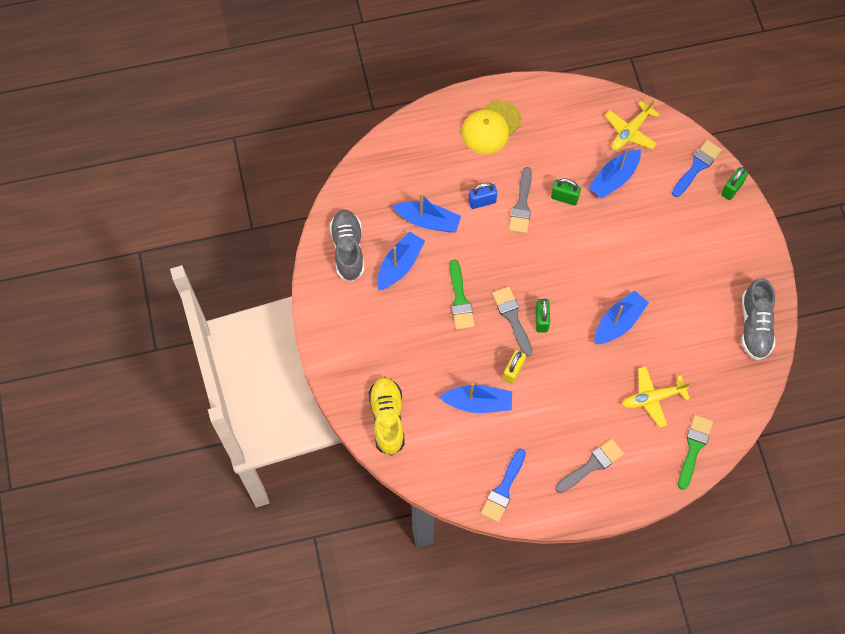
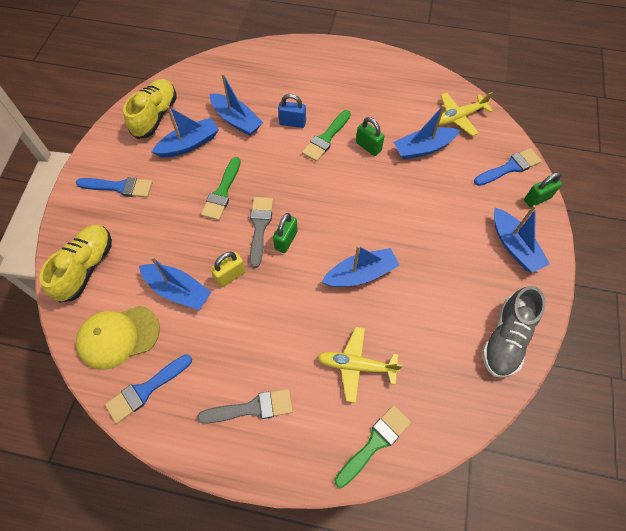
camera: 25 degrees right, 5 degrees down
grey shoe [330,209,364,282] -> yellow shoe [123,79,177,139]
yellow cap [461,100,521,154] -> yellow cap moved to [76,306,160,370]
grey brush [509,167,532,233] -> green brush [302,110,351,162]
none -> blue brush [76,177,152,198]
none -> blue boat [494,205,550,273]

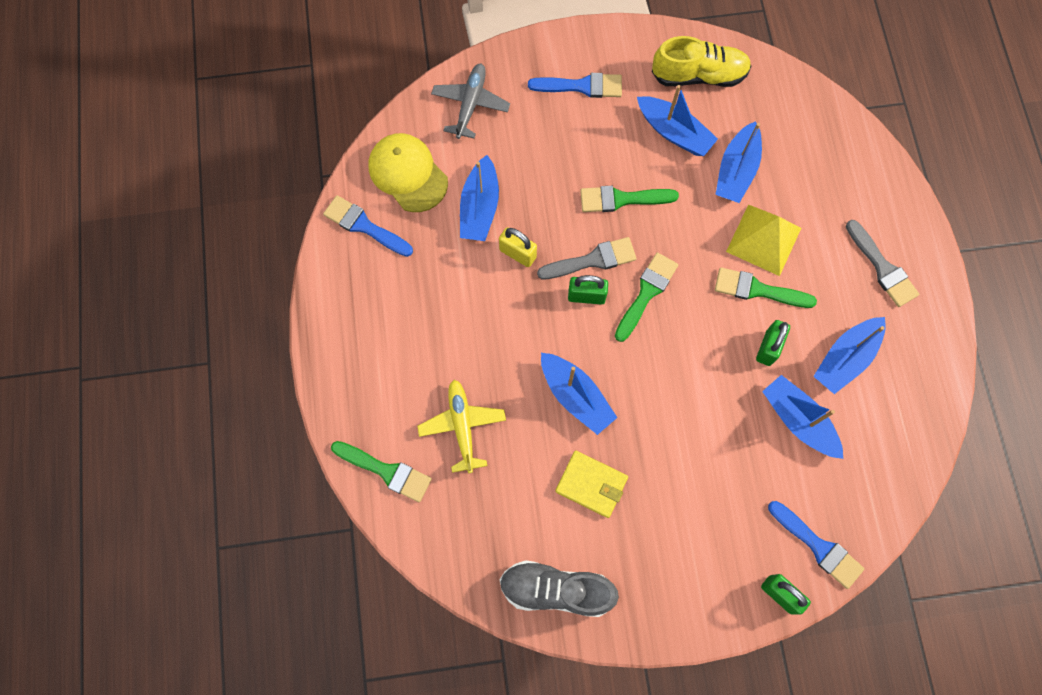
camera: 70 degrees right, 10 degrees up
yellow shoe [39,225,112,303] -> grey plane [431,64,510,139]
blue brush [76,177,152,198] -> blue brush turned 75 degrees counterclockwise [528,73,622,98]
grey brush [197,389,293,423] -> grey brush moved to [846,220,919,307]
blue padlock [278,94,306,128] -> yellow pyramid [726,204,801,276]
yellow plane [439,92,493,136] -> none
blue boat [494,205,550,273] -> blue boat moved to [813,317,886,394]
none -> yellow wallet [555,450,628,518]
none -> green brush [615,252,678,342]

